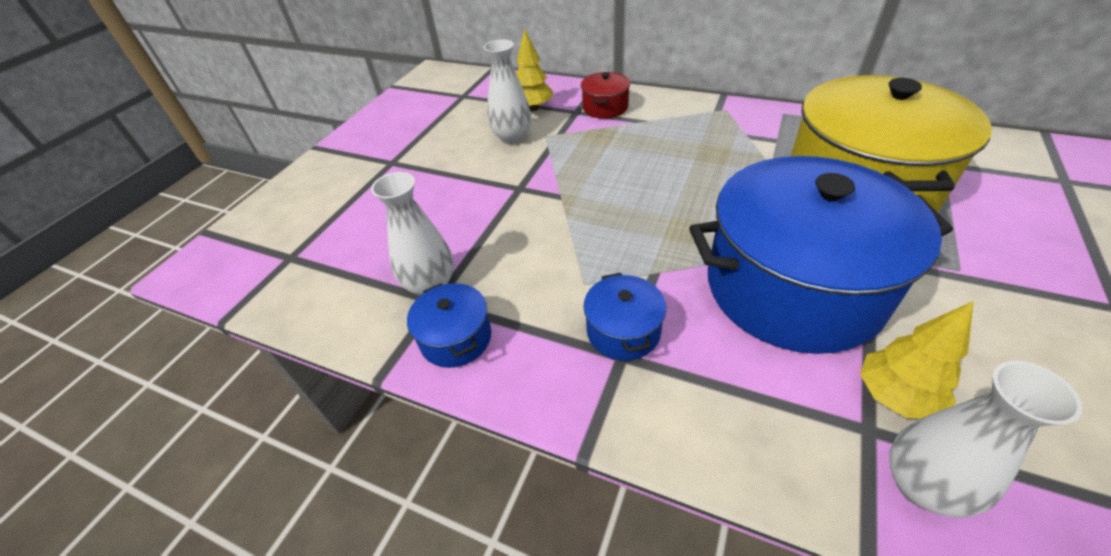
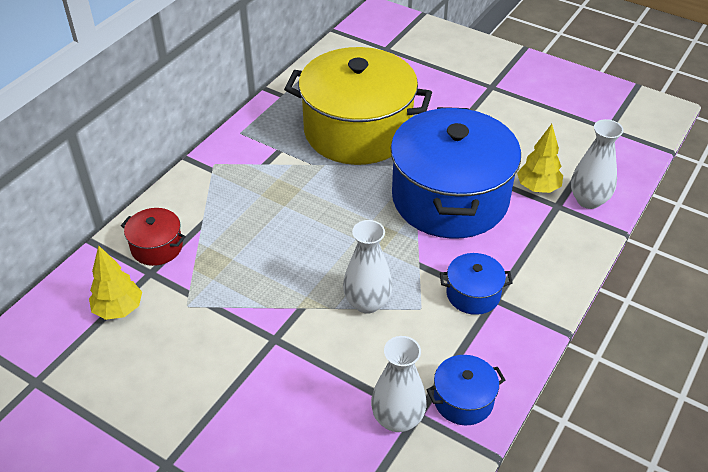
camera: 85 degrees left, 0 degrees up
white vase [484,39,531,144] -> white vase moved to [343,220,393,314]

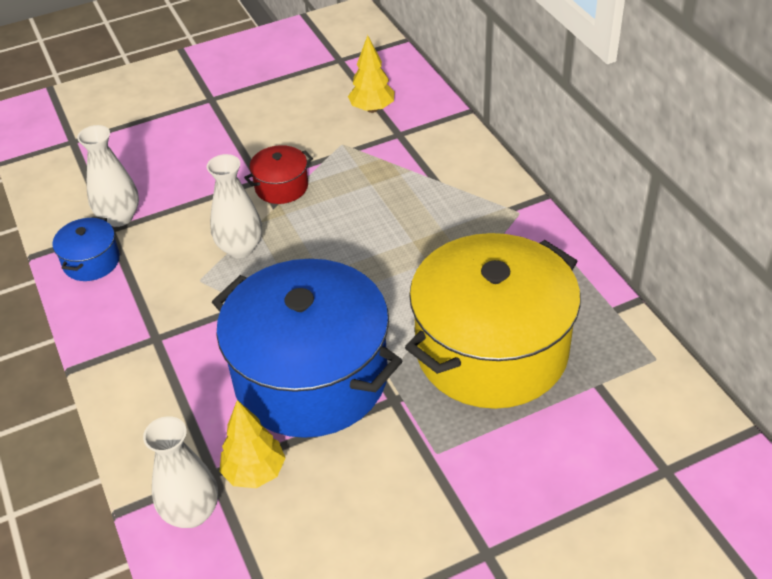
camera: 125 degrees right, 0 degrees up
red pot [121,208,186,266] -> red pot moved to [244,145,313,204]
blue pot [440,253,513,315] -> none

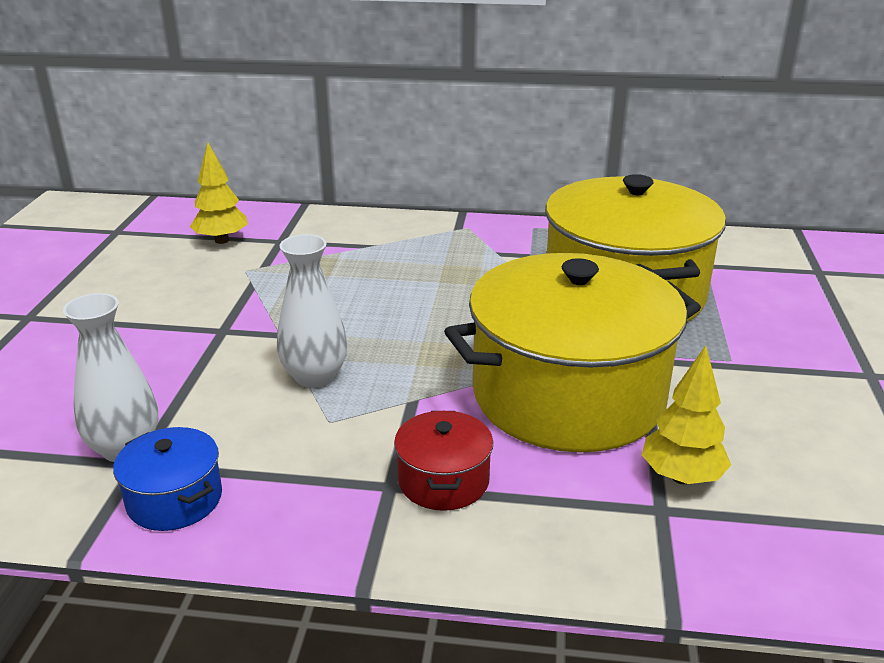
camera: 60 degrees left, 15 degrees down
white vase [143,416,218,528] -> none
blue pot [212,259,402,438] -> yellow pot [444,253,701,452]
red pot [244,145,313,204] -> red pot moved to [394,411,493,511]

